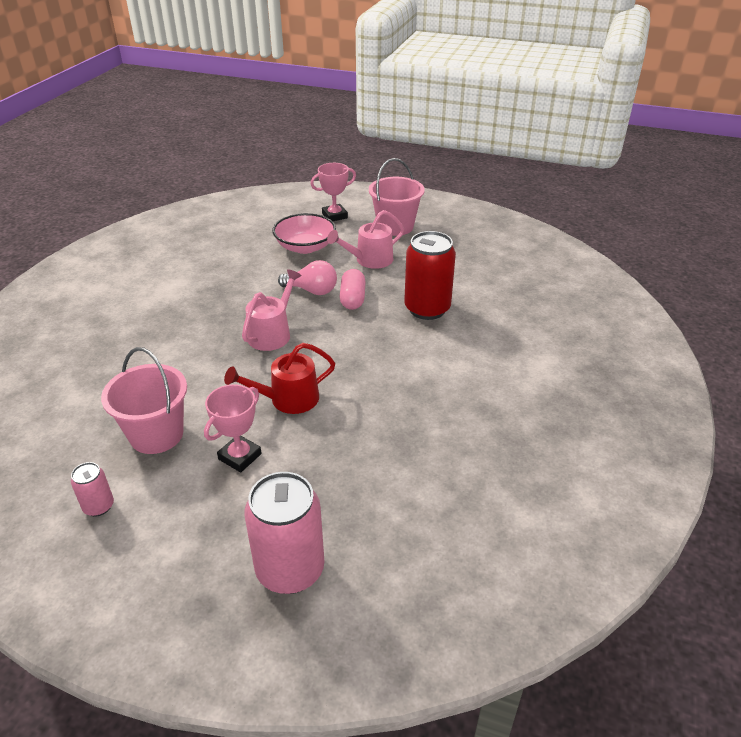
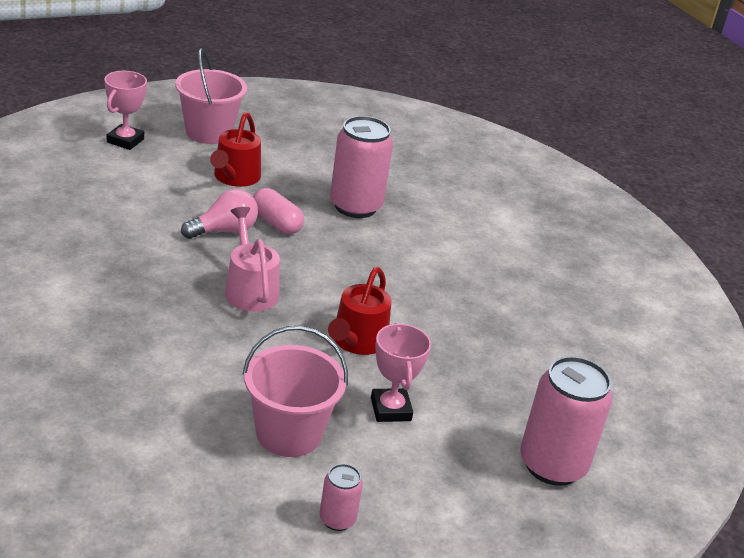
camera: 50 degrees left, 5 degrees down
pink bowl [272,213,336,254] -> none
pink watering can [327,210,404,269] -> red watering can [210,112,261,187]
red can [404,231,456,320] -> pink can [330,116,393,218]

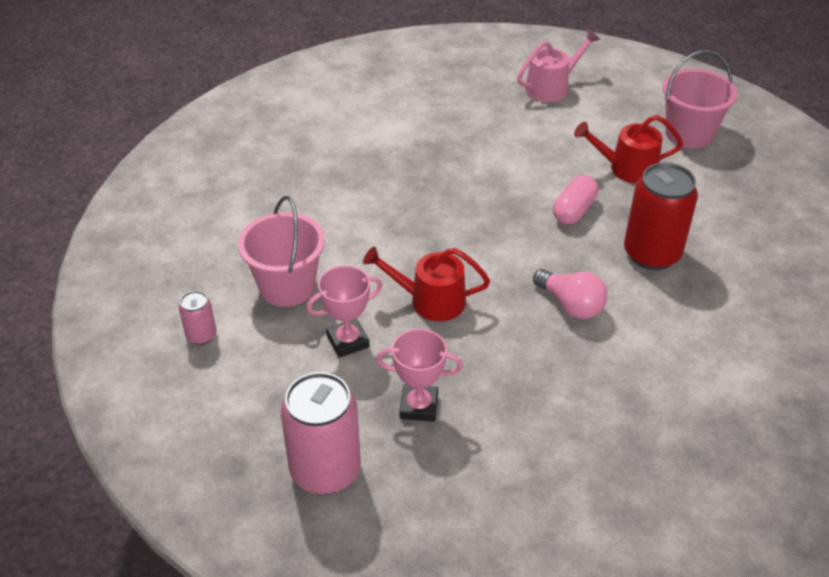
camera: 80 degrees right, 10 degrees up
pink trophy [105,71,147,150] -> pink trophy moved to [376,329,463,422]
pink light bulb [181,189,258,239] -> pink light bulb moved to [533,269,607,319]
pink watering can [225,207,280,312] -> pink watering can moved to [517,29,600,102]
pink can [330,116,393,218] -> red can [624,163,698,270]

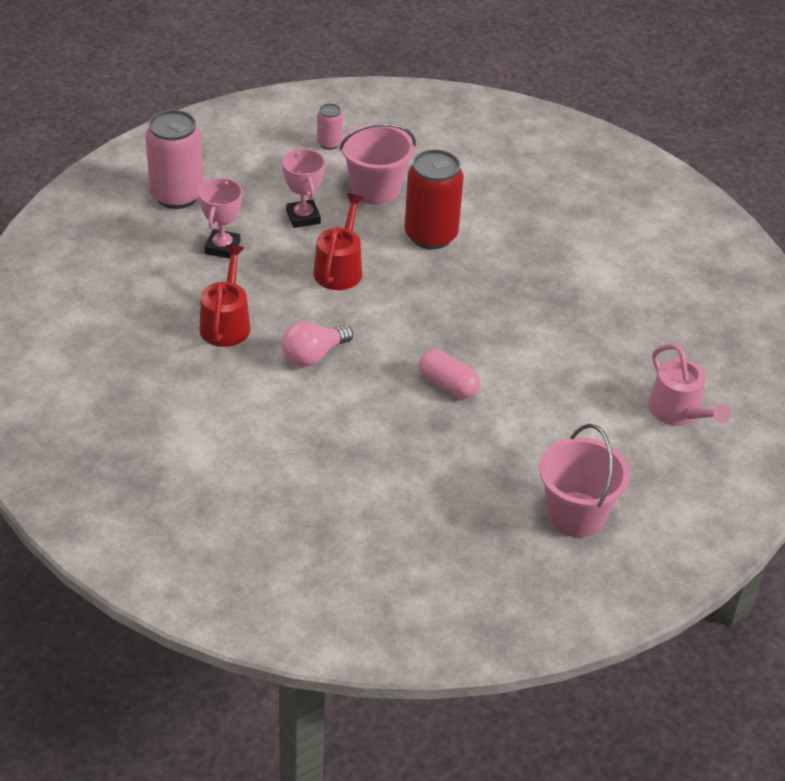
camera: 95 degrees right, 0 degrees up
red watering can [574,115,683,183] -> red watering can moved to [199,245,250,347]
red can [624,163,698,270] -> red can moved to [404,149,464,250]

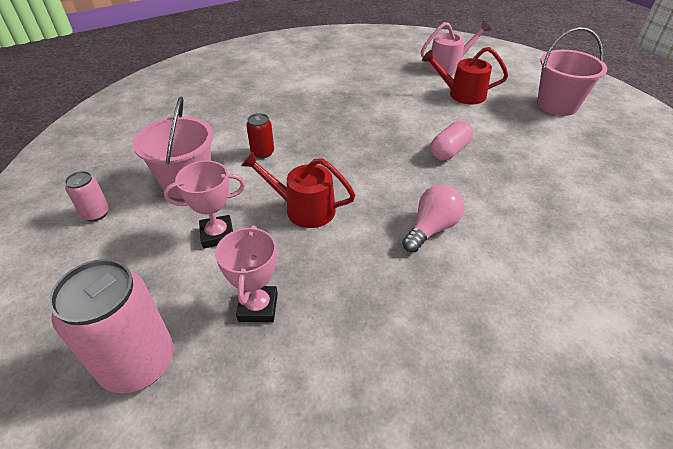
camera: 85 degrees left, 0 degrees up
pink trophy [198,178,242,259] -> pink trophy turned 75 degrees clockwise [215,225,278,322]
red watering can [199,245,250,347] -> red watering can moved to [422,47,508,104]
pink light bulb [282,321,353,367] -> pink light bulb turned 105 degrees counterclockwise [402,184,464,252]
red can [404,149,464,250] -> red can [246,113,274,158], size x0.49

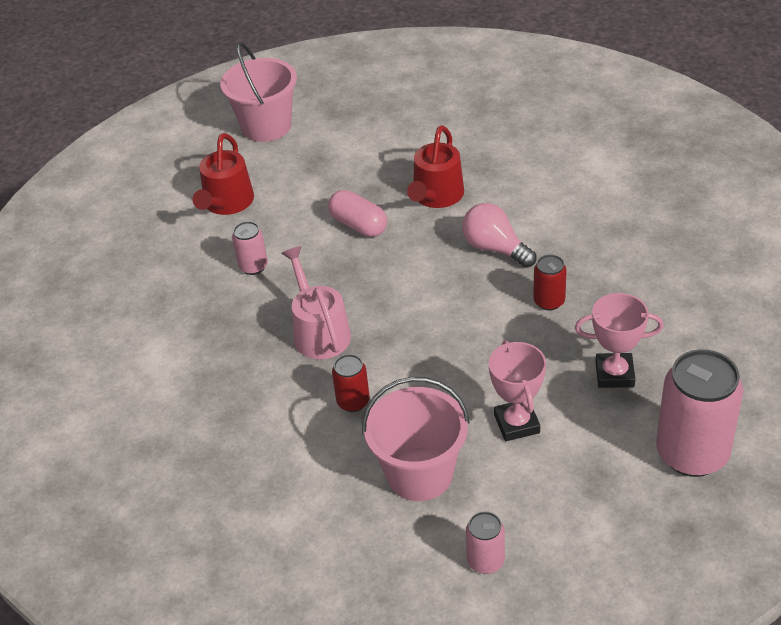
camera: 85 degrees left, 0 degrees up
red watering can [241,152,355,228] -> red watering can moved to [407,125,464,208]
pink watering can [421,21,492,75] -> pink watering can moved to [281,246,351,359]
none -> pink can [232,221,268,275]
none -> red can [533,255,567,311]

